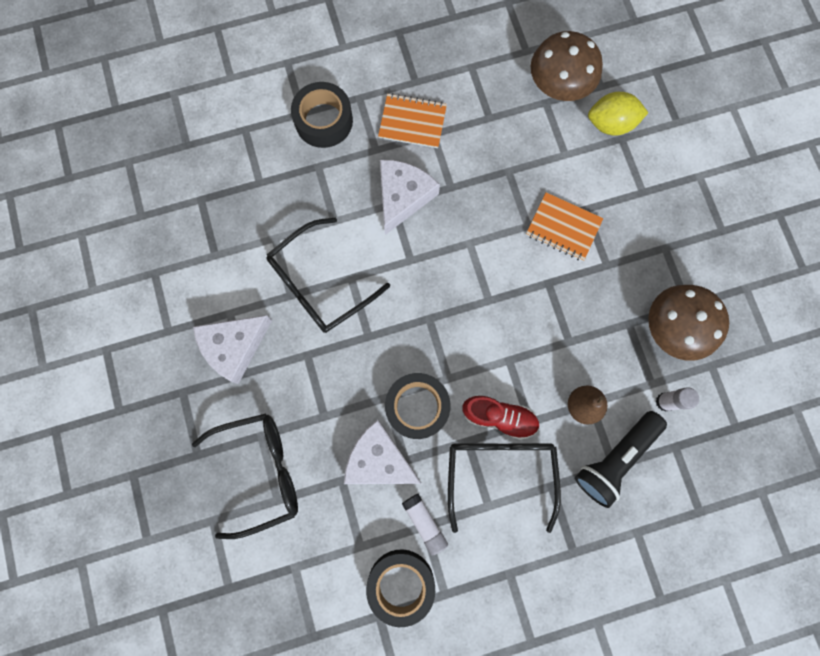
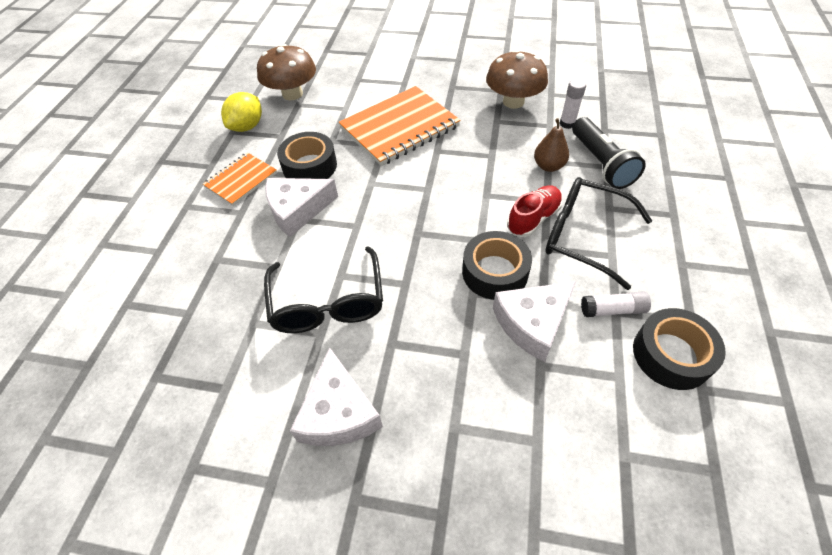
camera: 60 degrees left, 25 degrees down
black glasses [192,413,298,539] -> none
black tape [291,82,353,148] -> black tape moved to [277,132,337,179]
white cheese [380,160,440,235] -> white cheese turned 75 degrees counterclockwise [265,178,338,237]
orange notebook [526,192,603,261] -> orange notebook [339,86,461,166], size x1.79
yellow lemon [588,92,648,136] -> yellow lemon moved to [221,92,262,132]

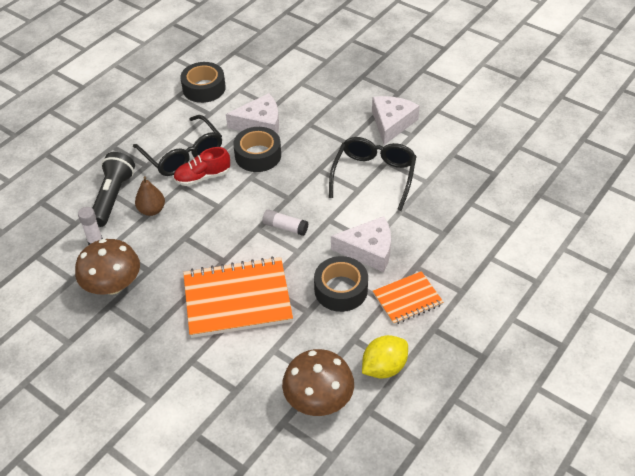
camera: 155 degrees left, 5 degrees down
white glue stick [581,291,651,317] -> white glue stick moved to [262,209,308,236]

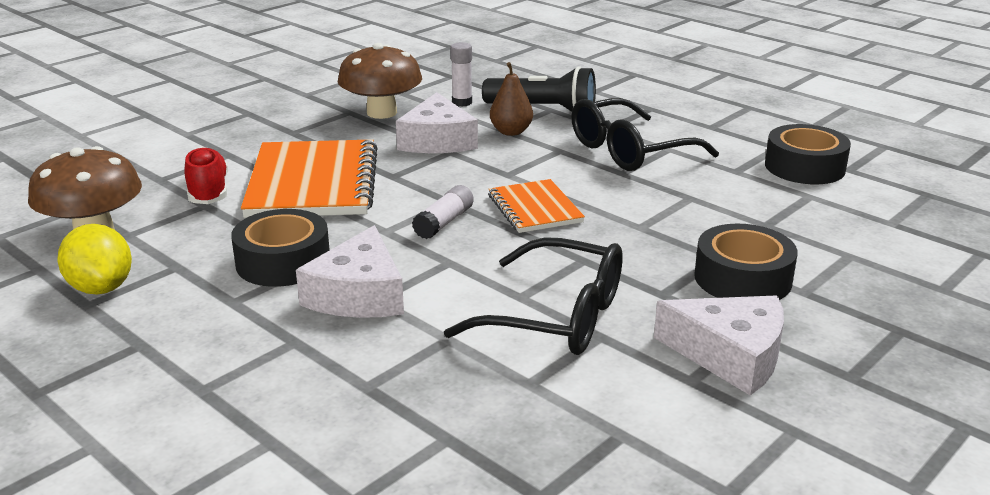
camera: 95 degrees right, 20 degrees down
red shoe [173,147,230,186] -> red shoe moved to [184,147,228,204]
white cheese [226,93,279,134] -> white cheese moved to [396,92,478,153]
black tape [233,127,281,172] -> black tape moved to [694,224,798,300]
orange notebook [373,271,443,325] -> orange notebook moved to [488,179,585,233]

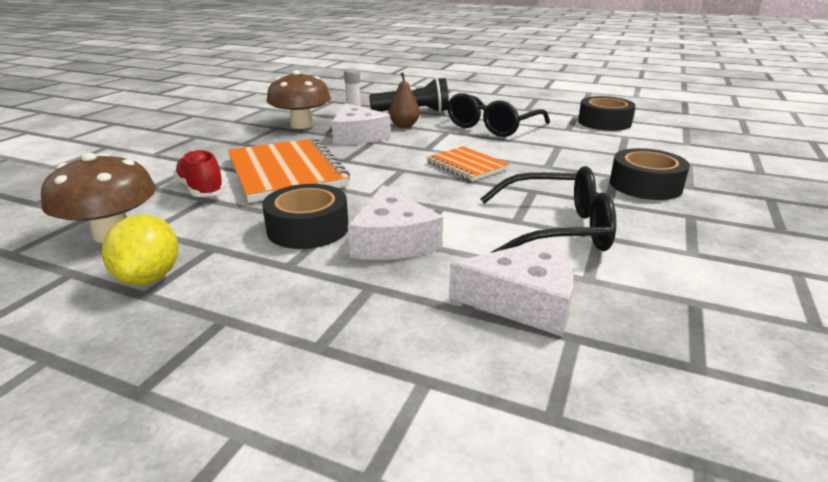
camera: 20 degrees left, 0 degrees up
yellow lemon [57,224,132,294] -> yellow lemon turned 45 degrees clockwise [102,215,179,285]
white glue stick [412,185,474,239] -> none
white cheese [654,295,784,395] -> white cheese moved to [449,239,574,337]

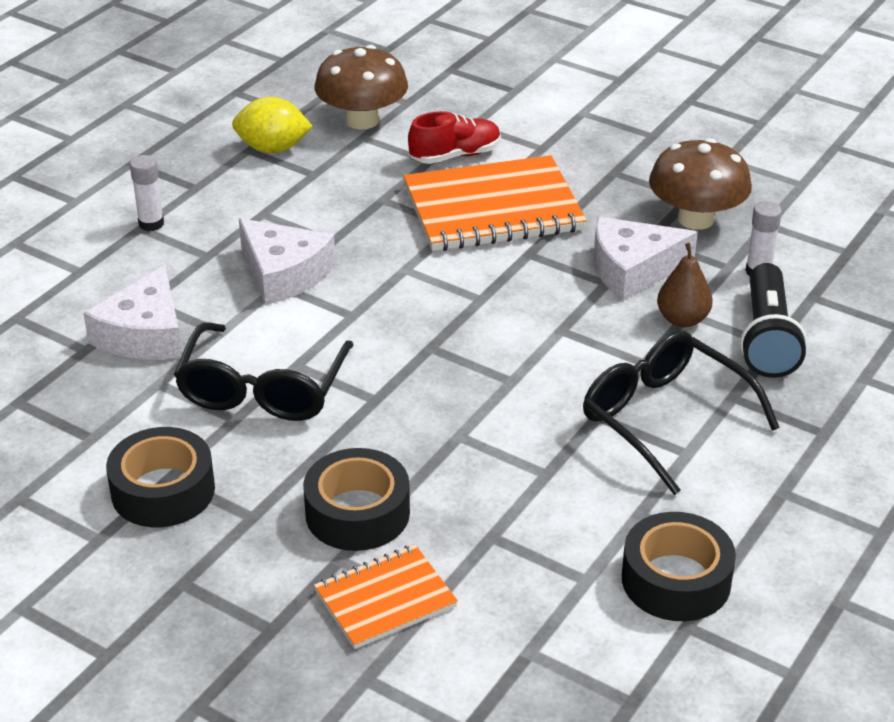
camera: 100 degrees right, 10 degrees up
black tape [262,184,349,249] -> black tape moved to [106,427,215,527]
white cheese [348,185,443,260] -> white cheese turned 135 degrees counterclockwise [239,218,336,305]
orange notebook [426,146,510,181] -> orange notebook moved to [314,544,458,649]
none -> white glue stick [130,155,164,231]

